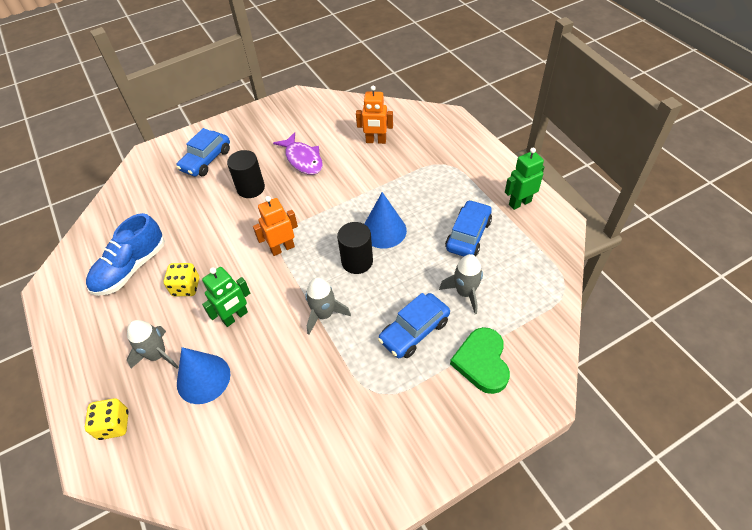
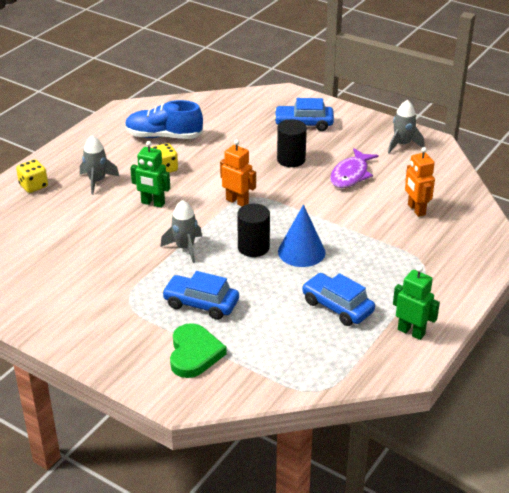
camera: 60 degrees right, 15 degrees down
blue cone [177,347,231,404] -> none
grey rocket [439,254,483,314] -> grey rocket moved to [388,100,425,153]
blue car [445,200,492,257] -> blue car turned 135 degrees counterclockwise [302,273,375,326]
green heart [450,327,510,394] -> green heart turned 120 degrees clockwise [170,323,227,378]

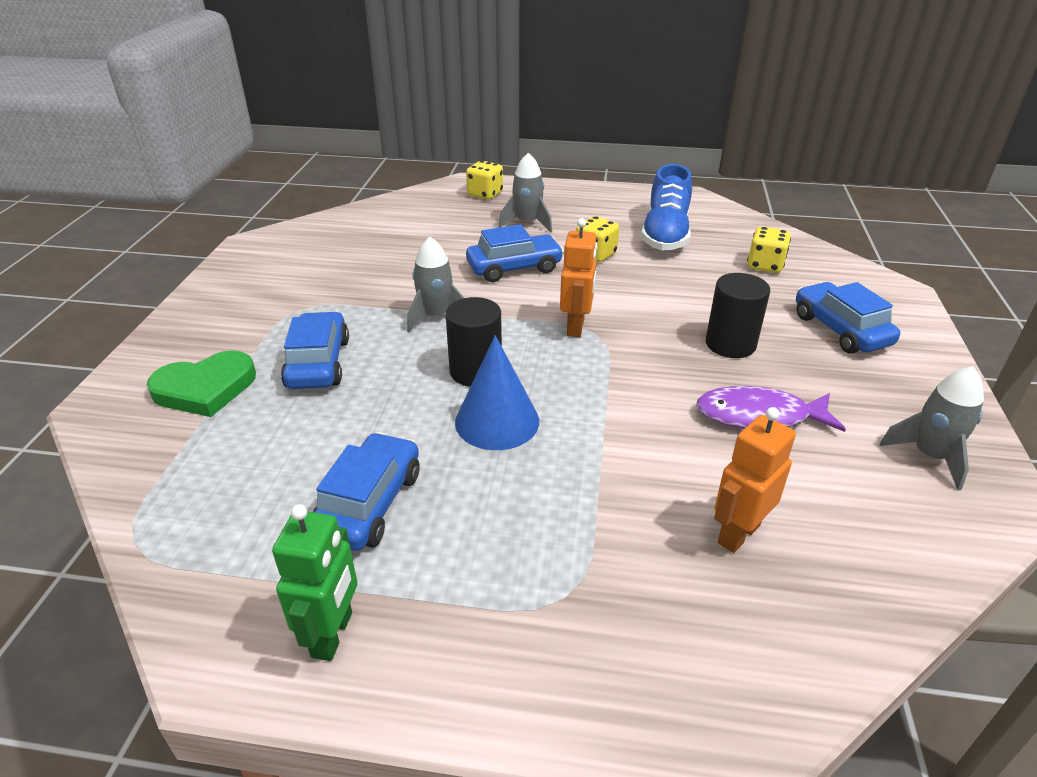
camera: 65 degrees right, 0 degrees up
blue shoe [125,100,203,139] -> blue shoe turned 150 degrees counterclockwise [641,164,692,251]
green robot [130,141,170,208] -> blue car [466,224,564,282]
none -> yellow dice [747,227,791,273]

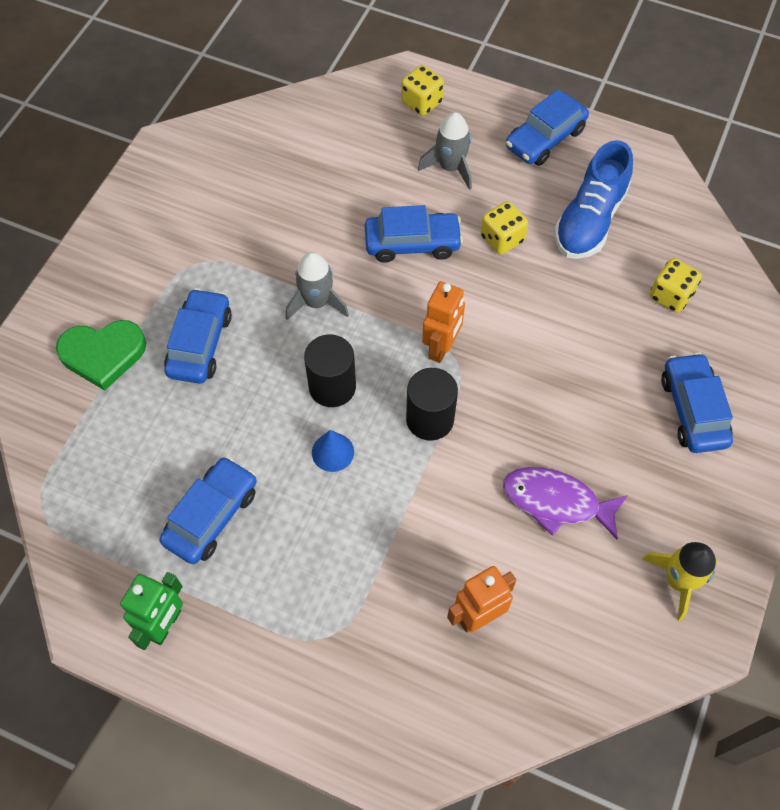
camera: 15 degrees right, 25 degrees up
blue cone [455,335,539,450] -> blue cone [312,430,354,472], size x0.59
black cylinder [706,273,770,358] -> black cylinder moved to [406,368,458,441]
grey rocket [880,366,984,490] -> yellow rocket [642,542,718,621]
none -> blue car [506,89,589,166]

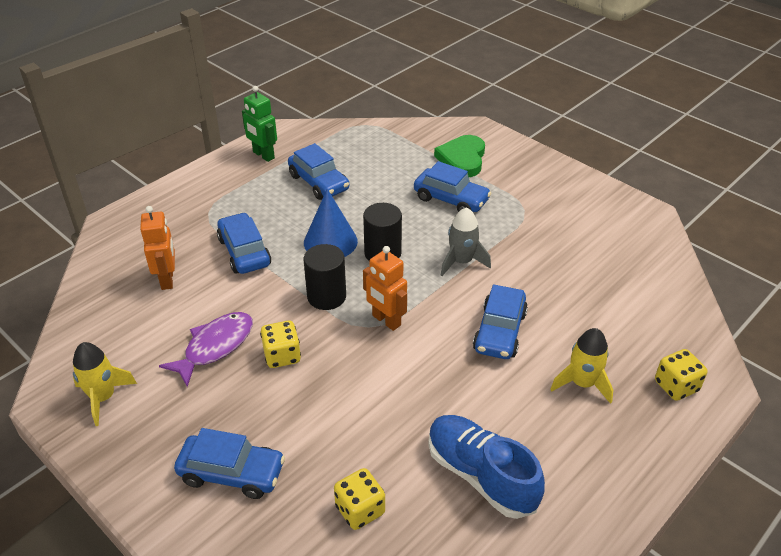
camera: 110 degrees right, 20 degrees down
blue cone [312,430,354,472] -> blue cone [304,189,358,257], size x1.70
grey rocket [418,112,472,190] -> yellow rocket [550,328,613,404]
yellow dice [481,201,528,255] -> yellow dice moved to [260,321,301,368]
blue car [506,89,589,166] -> blue car moved to [217,212,271,274]

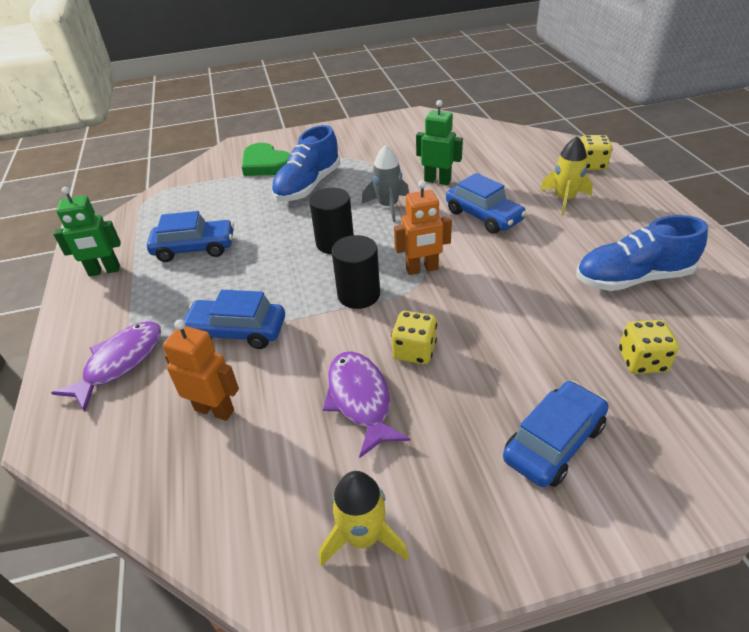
camera: 55 degrees left, 0 degrees up
blue cone [304,189,358,257] -> none
blue car [414,161,491,212] -> blue shoe [271,125,340,201]
none -> purple fish [51,321,161,412]
none -> green robot [416,100,463,185]

